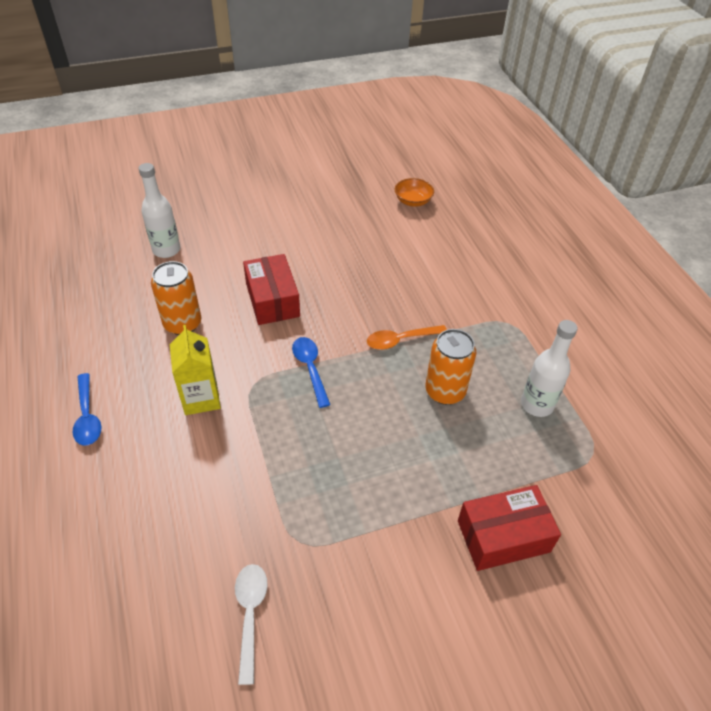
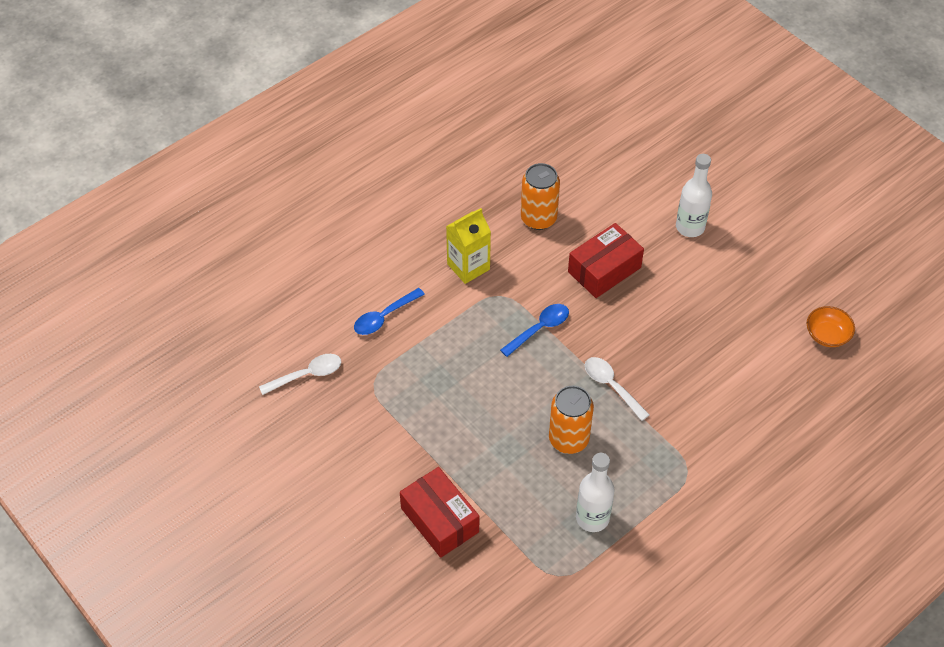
camera: 70 degrees right, 5 degrees up
blue spoon [73,373,101,446] -> blue spoon moved to [354,288,425,335]
white bottle [139,163,181,258] -> white bottle moved to [676,154,712,237]
orange spoon [367,325,447,350] -> white spoon [585,357,650,421]

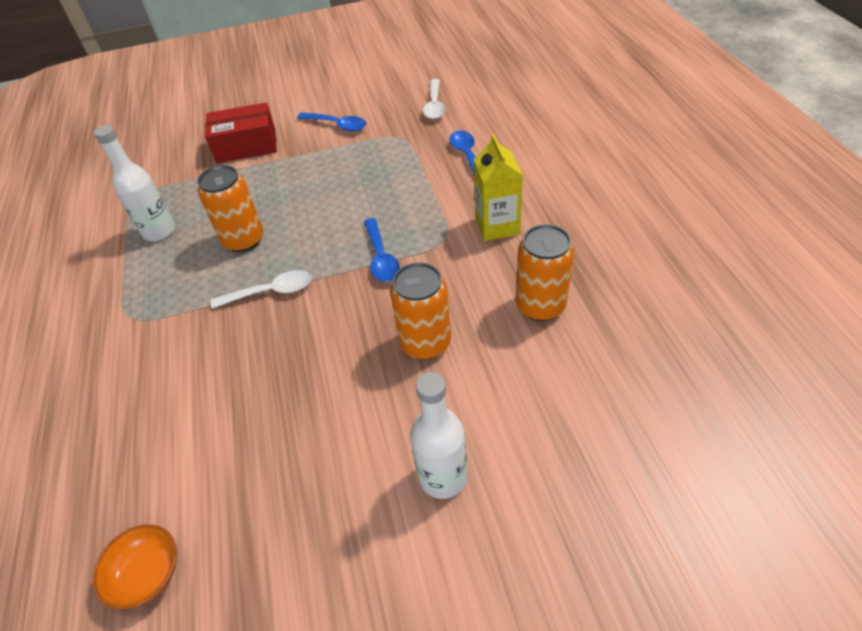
camera: 120 degrees right, 5 degrees down
red box [568,223,644,298] -> orange can [390,262,451,360]
none -> blue spoon [297,112,366,131]

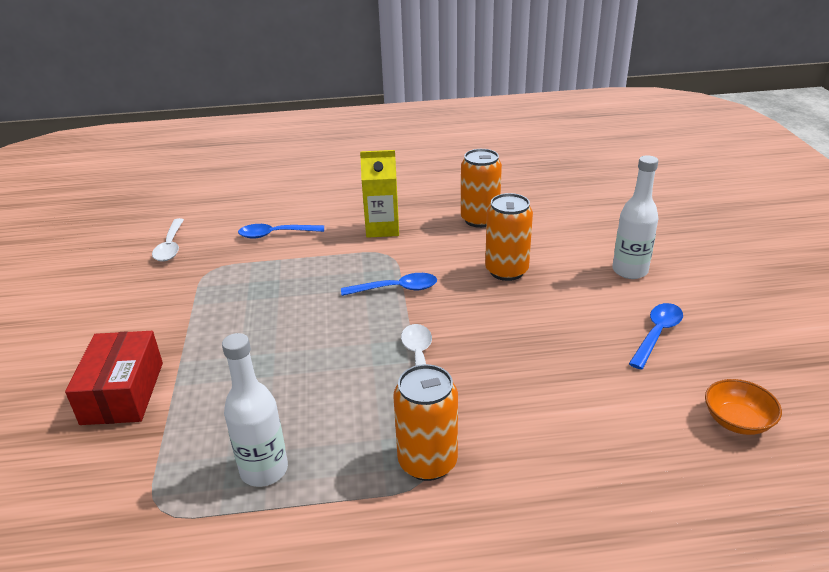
camera: 85 degrees left, 15 degrees down
orange can [197,165,263,252] -> orange can moved to [393,364,458,481]
blue spoon [297,112,366,131] -> blue spoon moved to [629,303,683,370]
white spoon [423,79,446,119] -> white spoon turned 75 degrees clockwise [152,218,184,262]

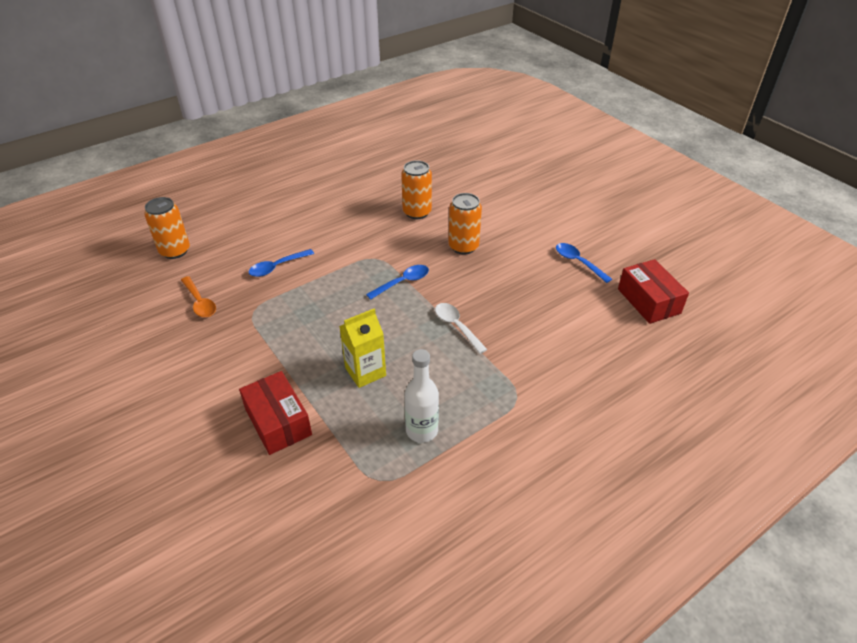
camera: 30 degrees left, 10 degrees up
white spoon [152,218,184,262] -> orange spoon [181,276,216,317]
yellow carton [360,150,399,238] -> yellow carton moved to [339,309,386,388]
orange can [393,364,458,481] -> orange can moved to [144,197,190,259]
white bottle [612,155,659,279] -> none
blue spoon [629,303,683,370] -> blue spoon turned 45 degrees counterclockwise [556,243,612,283]
orange bowl [705,379,782,435] -> red box [618,259,689,324]

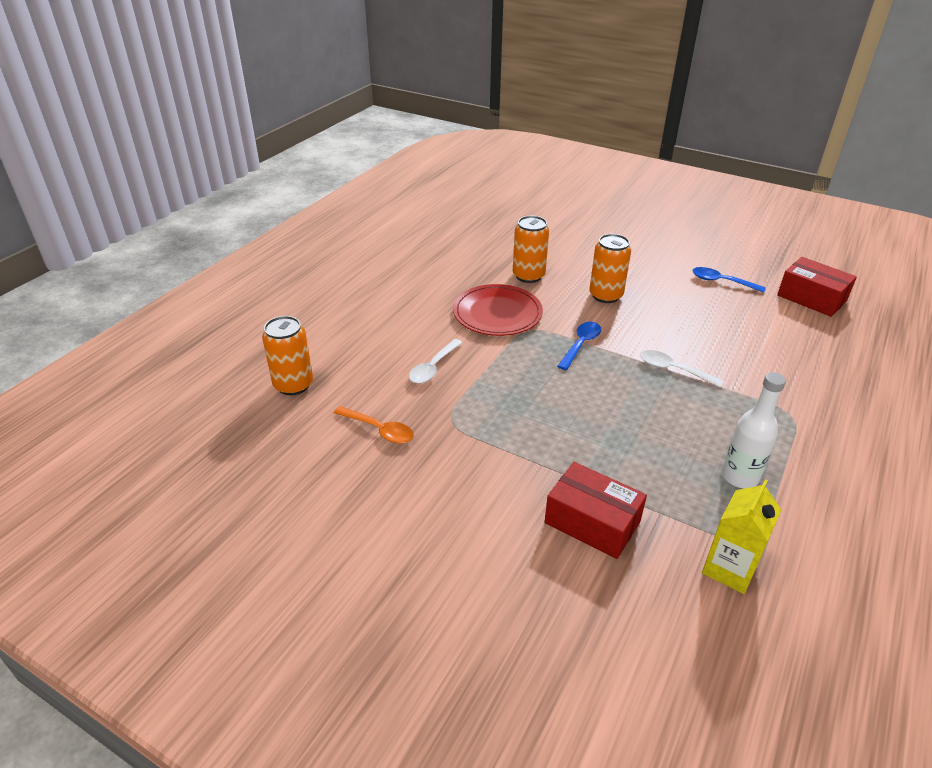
camera: 25 degrees left, 5 degrees down
blue spoon [249,249,314,277] -> white spoon [409,339,463,384]
yellow carton [339,309,386,388] -> yellow carton moved to [702,479,781,594]
none -> red plate [453,284,543,336]

